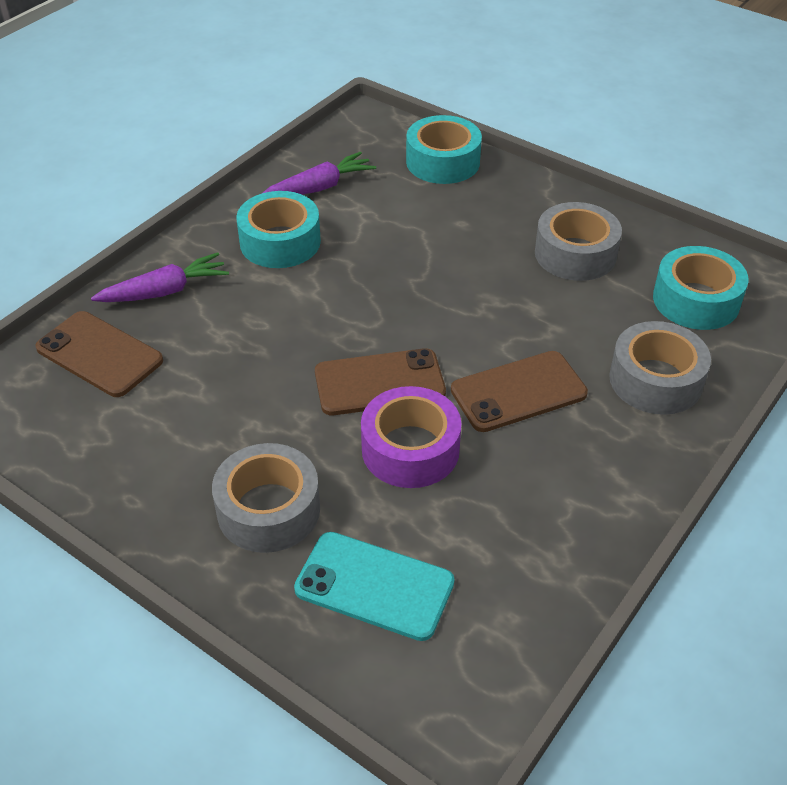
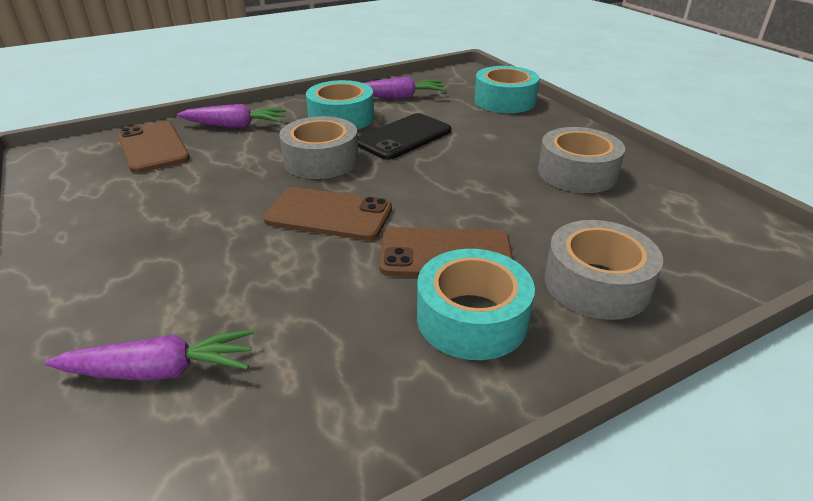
camera: 25 degrees right, 10 degrees down
grey tape [212,443,320,553] -> grey tape moved to [279,116,359,179]
turquoise phone [294,532,454,641] -> purple carrot [45,329,254,381]
purple tape [361,386,461,488] -> none
turquoise tape [653,246,749,330] -> turquoise tape moved to [417,249,535,360]
none -> black phone [358,113,451,160]

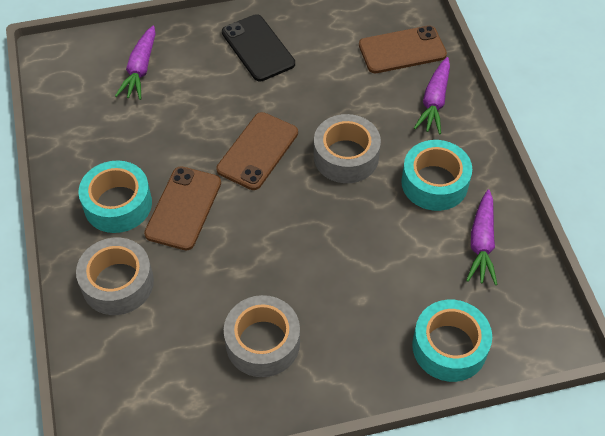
camera: 105 degrees right, 20 degrees up
black phone [358,113,451,160] -> black phone moved to [222,14,295,81]

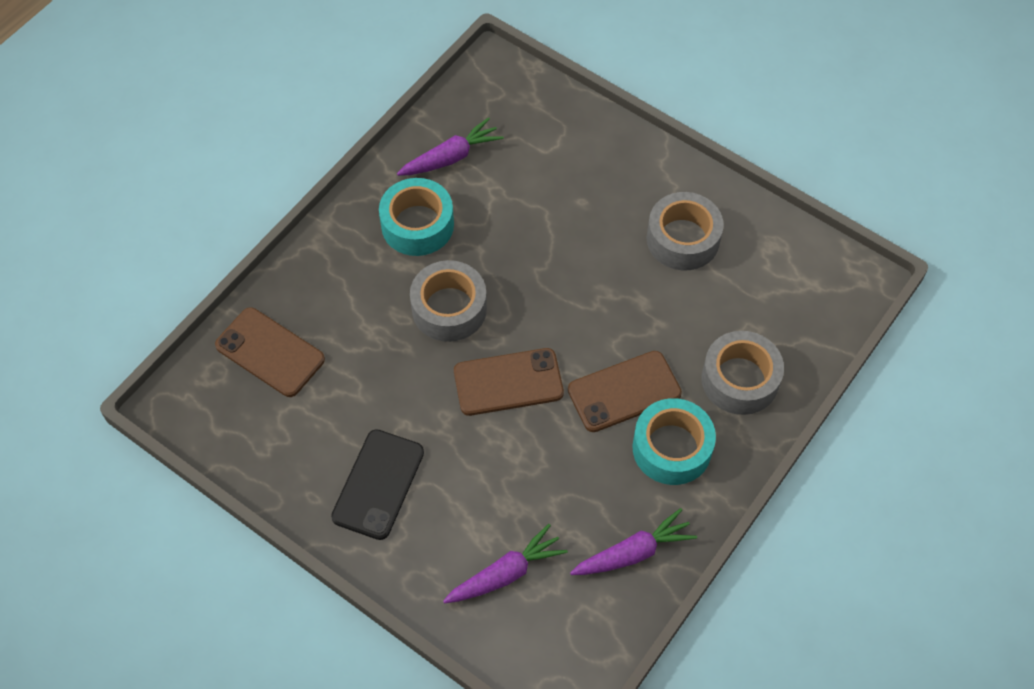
camera: 130 degrees left, 5 degrees up
turquoise tape [412,300,492,382] -> none
purple carrot [414,57,450,134] -> purple carrot moved to [570,508,697,575]

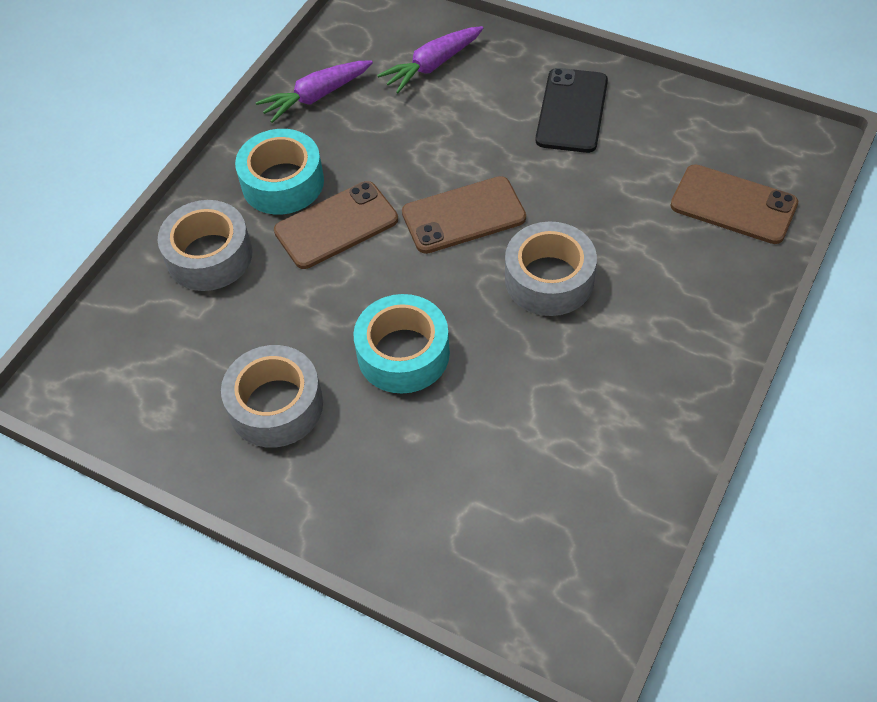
camera: 175 degrees right, 5 degrees down
turquoise tape [379,178,454,256] -> turquoise tape moved to [353,294,450,394]
purple carrot [397,117,504,176] -> none

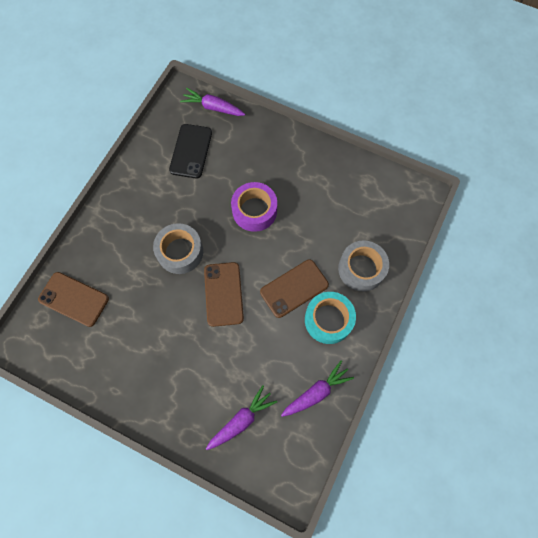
camera: 175 degrees right, 15 degrees up
grey tape [221,345,323,448] -> none
turquoise tape [353,294,450,394] -> purple tape [231,182,277,232]
brown phone [402,176,526,254] -> brown phone turned 75 degrees counterclockwise [204,262,244,327]
black phone [536,68,608,153] -> black phone moved to [169,124,212,178]
none -> purple carrot [180,88,245,116]

